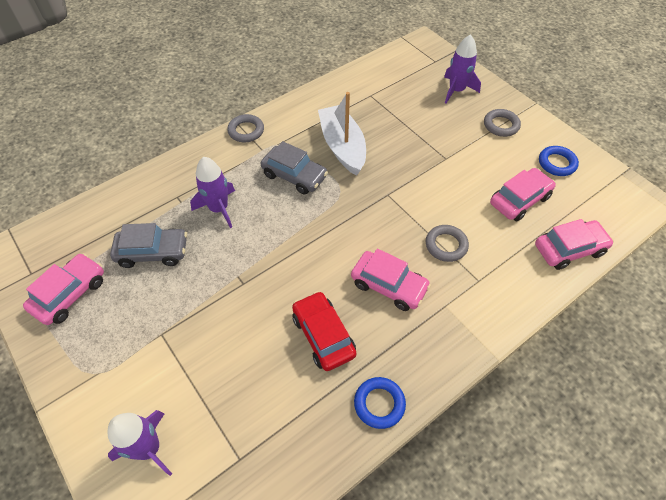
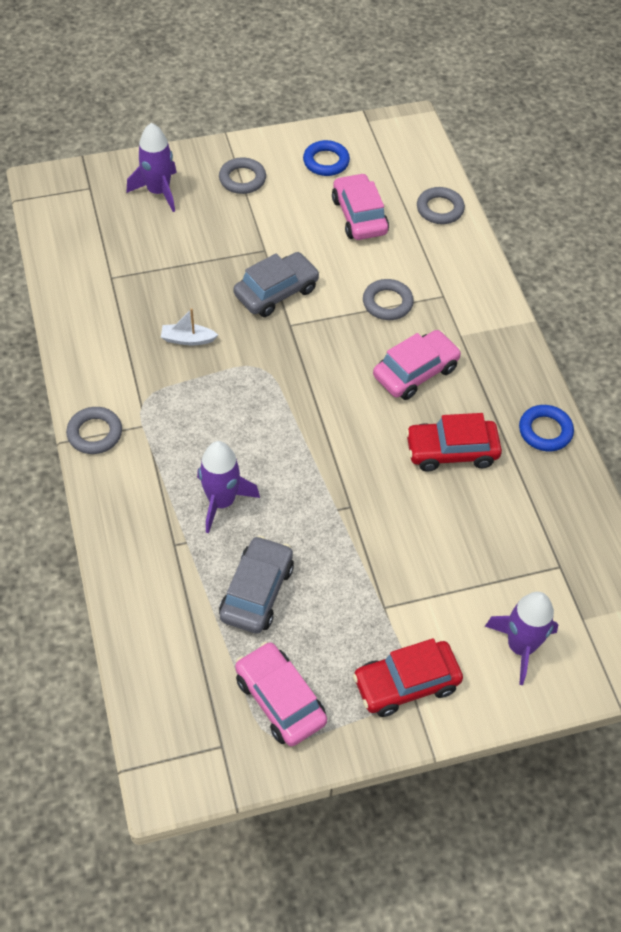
camera: 70 degrees left, 0 degrees up
grey car [261,141,328,194] -> grey car moved to [234,252,320,317]
white boat [318,92,366,176] -> white boat [161,308,218,345], size x0.45
pink car [535,219,614,270] -> grey ring [417,187,465,224]
none -> red car [353,638,463,717]

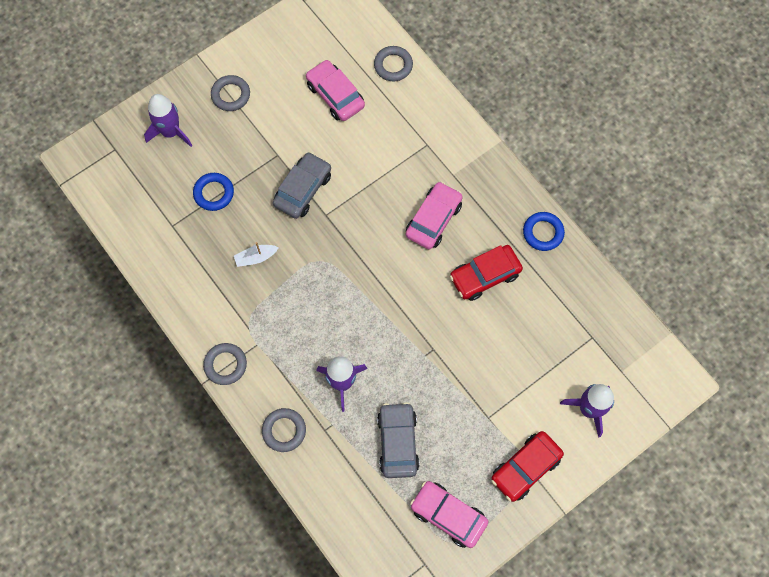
camera: 20 degrees left, 15 degrees up
blue ring [303,140,350,176] -> blue ring moved to [193,173,234,211]
grey ring [363,279,414,320] -> grey ring moved to [262,408,306,452]

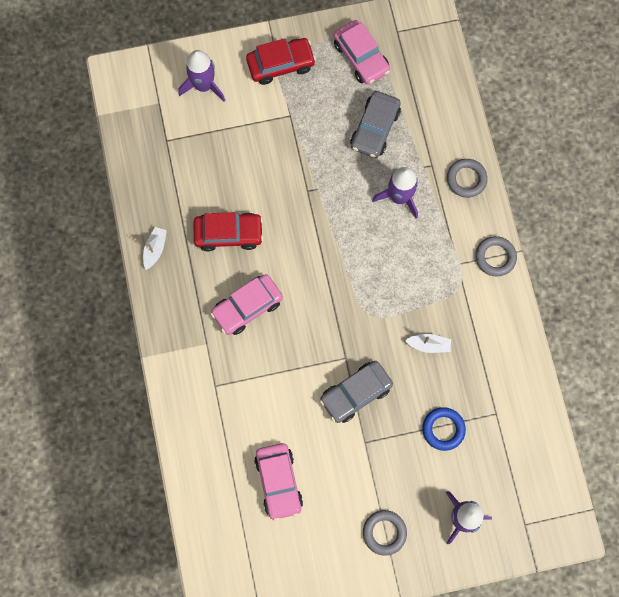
camera: 155 degrees left, 5 degrees up
grey ring [374,46,413,81] -> none
blue ring [523,212,565,251] -> white boat [143,227,167,270]

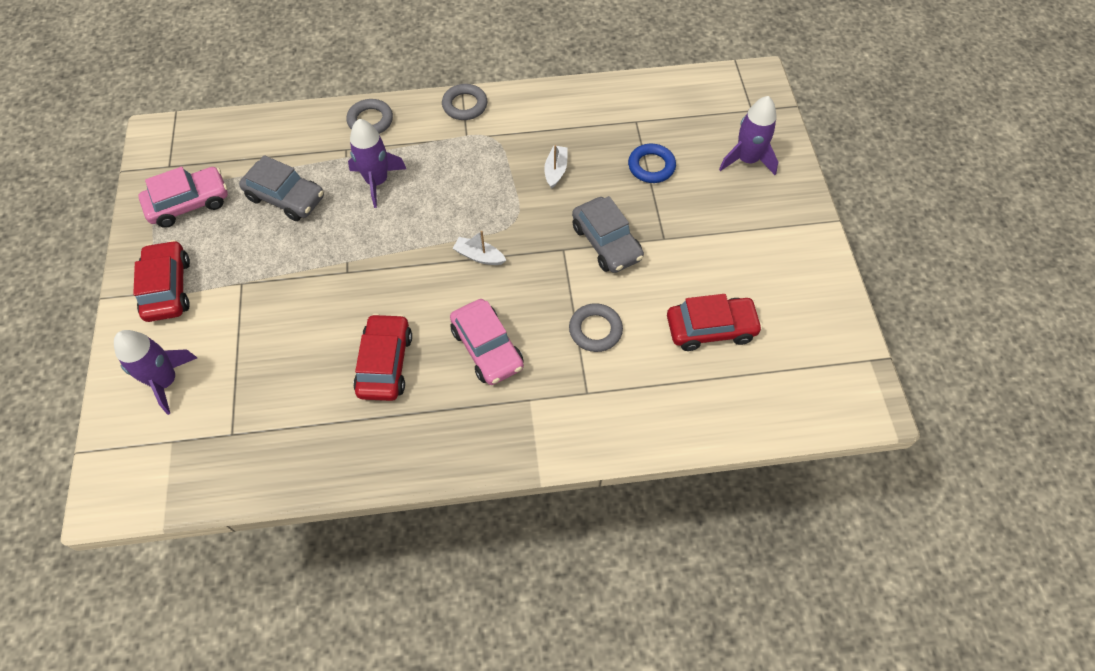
camera: 85 degrees left, 15 degrees down
white boat [143,227,167,270] -> white boat moved to [452,231,506,265]
pink car [254,443,303,521] -> red car [667,294,763,351]
grey ring [363,510,407,556] -> grey ring moved to [569,303,623,352]

